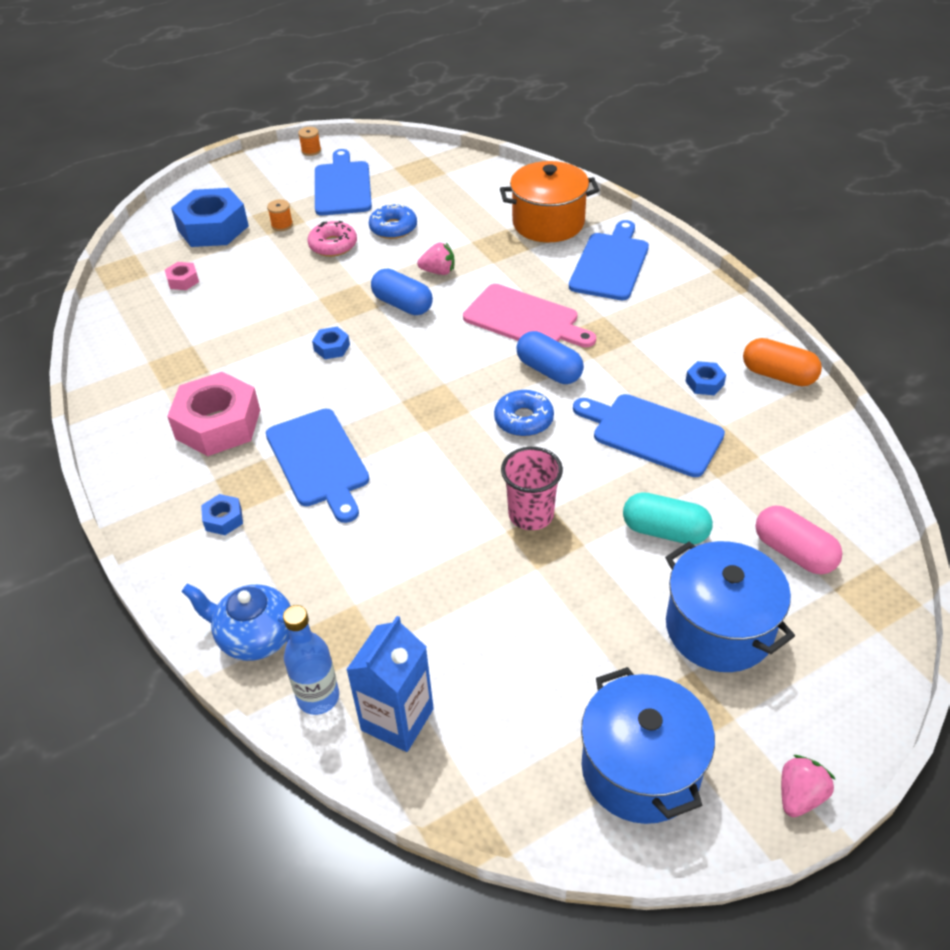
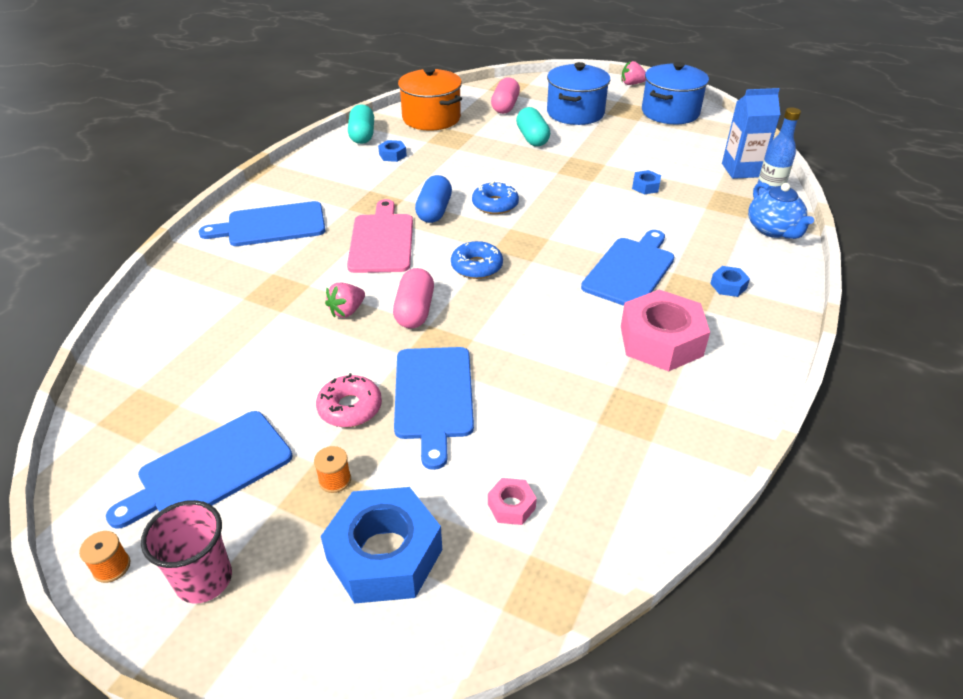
camera: 125 degrees left, 5 degrees down
blue nut [312,327,350,359] -> blue nut moved to [632,170,661,194]
blue donut [369,203,417,239] -> blue donut moved to [451,241,503,279]
blue capsule [371,269,433,315] -> pink capsule [393,268,434,328]
pink strawberry [417,242,455,275] -> pink strawberry turned 105 degrees counterclockwise [325,283,365,318]
orange pot [500,161,599,242] -> orange pot moved to [398,67,462,131]
pink cup [501,447,563,530] -> pink cup moved to [141,500,232,604]
blue cutting board [573,394,725,477] -> blue cutting board moved to [394,347,474,470]
orange capsule [743,338,822,387] -> turquoise capsule [348,104,374,144]

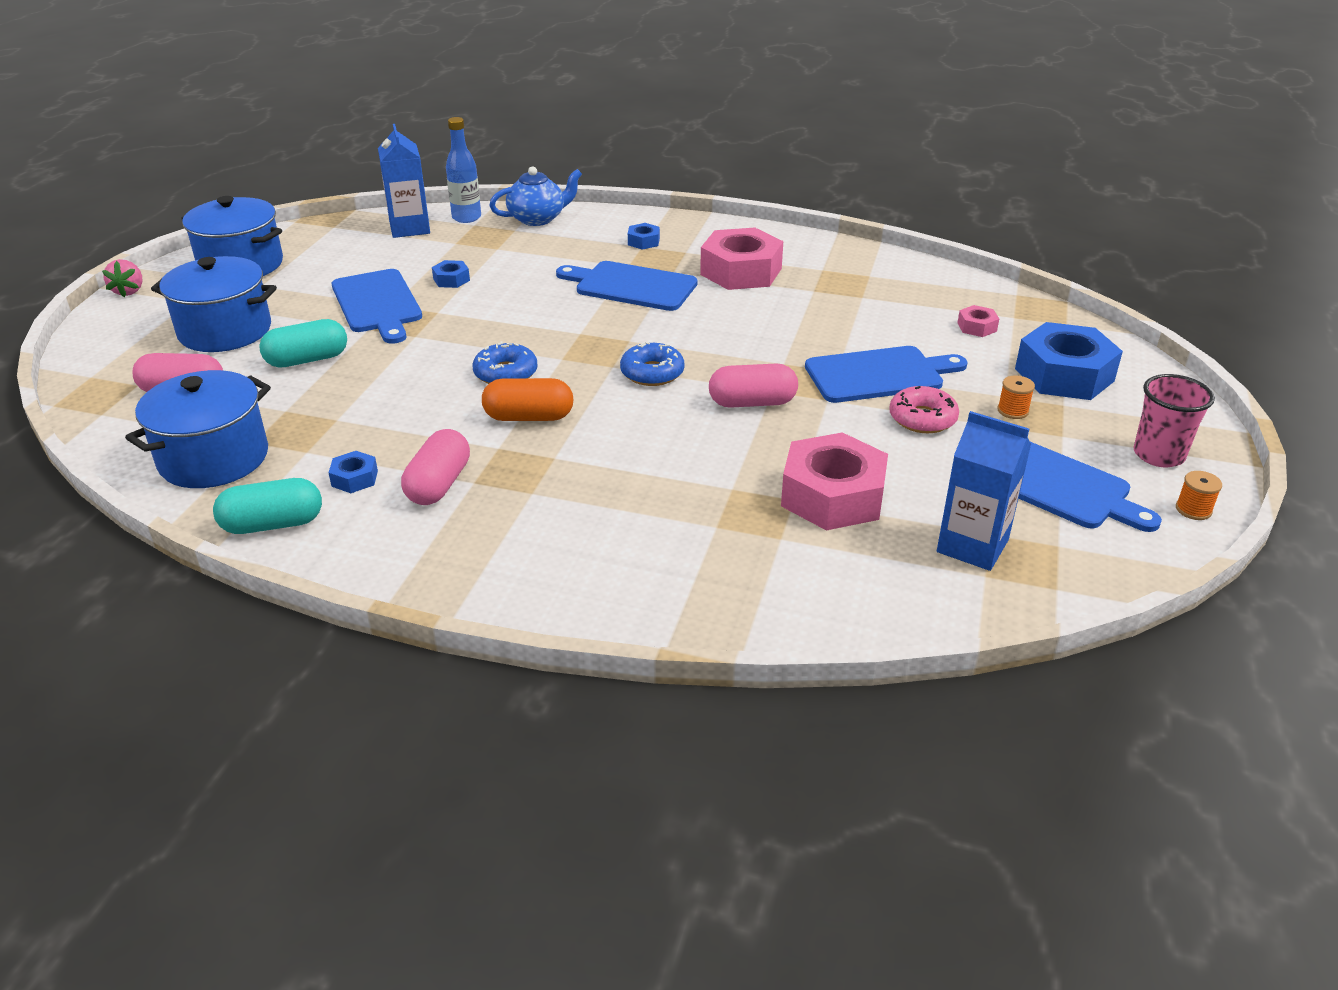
camera: 100 degrees left, 5 degrees down
blue cutting board [199,201,326,246] -> blue cutting board moved to [332,269,422,344]
pink strawberry [325,283,365,318] -> none
pink cutting board [347,199,413,273] -> none
orange pot [398,67,462,131] -> blue pot [125,370,271,488]
blue capsule [415,175,452,223] -> orange capsule [482,378,574,421]
none -> pink capsule [401,429,470,505]
none -> pink nut [781,432,888,531]
none -> blue carton [937,411,1031,571]

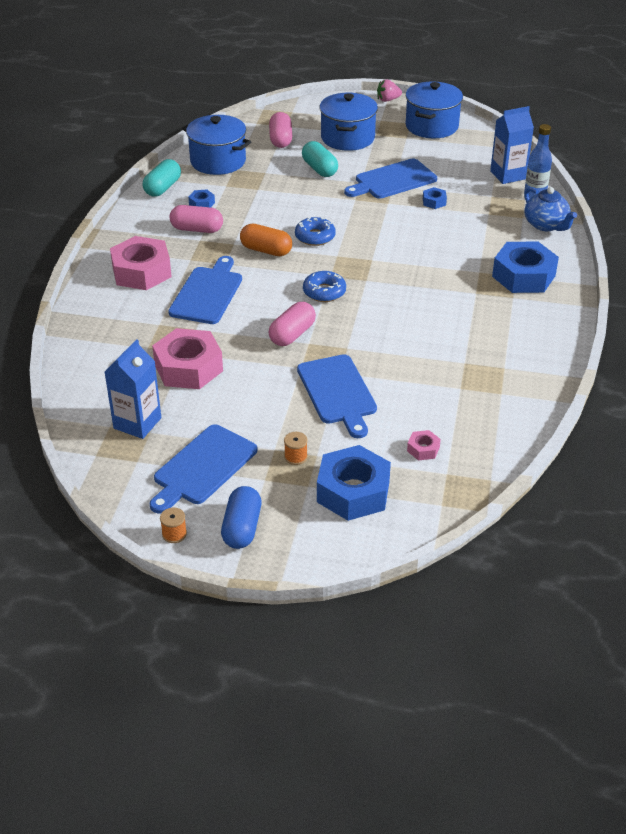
camera: 85 degrees right, 5 degrees up
turquoise capsule [213,478,322,534] -> turquoise capsule turned 45 degrees clockwise [143,159,181,197]
orange capsule [482,378,574,421] -> orange capsule turned 60 degrees counterclockwise [240,224,292,256]
blue cutting board [556,261,698,311] -> blue cutting board moved to [168,256,242,324]
blue nut [628,223,660,250] -> blue nut [492,242,559,293], size x2.26
pink nut [700,228,783,290] -> pink nut moved to [110,236,172,290]
pink capsule [709,363,798,408] -> pink capsule turned 45 degrees clockwise [269,302,316,346]
pink donut [889,386,959,433] -> none
pink cup [1134,374,1215,467] -> blue capsule [221,486,261,549]

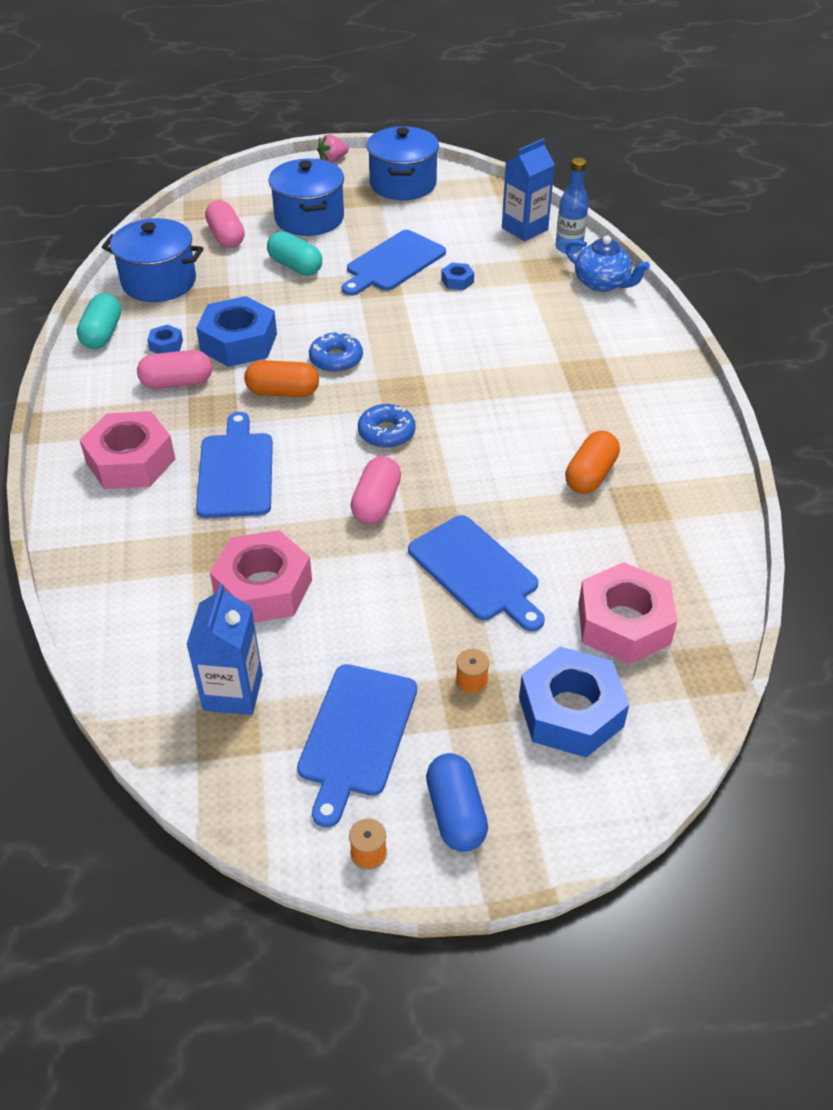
camera: 20 degrees left, 5 degrees up
pink nut [407,430,441,461] -> pink nut [578,562,677,664], size x2.26
blue nut [492,242,559,293] -> blue nut moved to [196,296,277,367]
none -> orange capsule [565,431,620,494]

